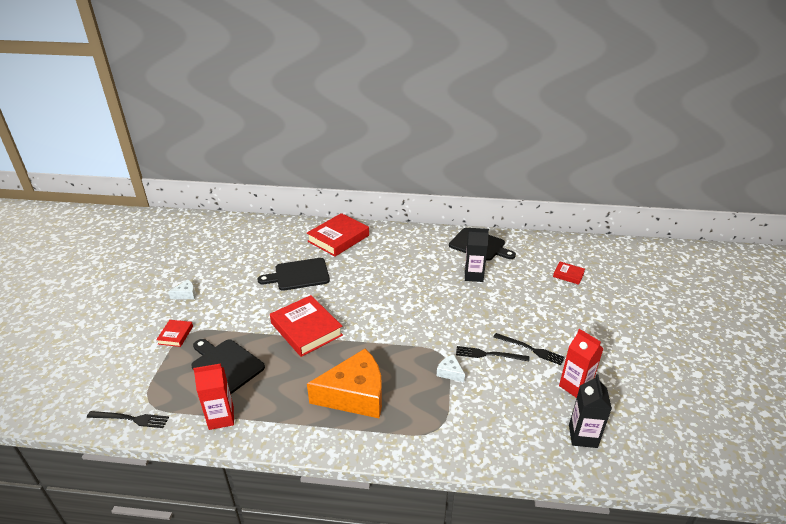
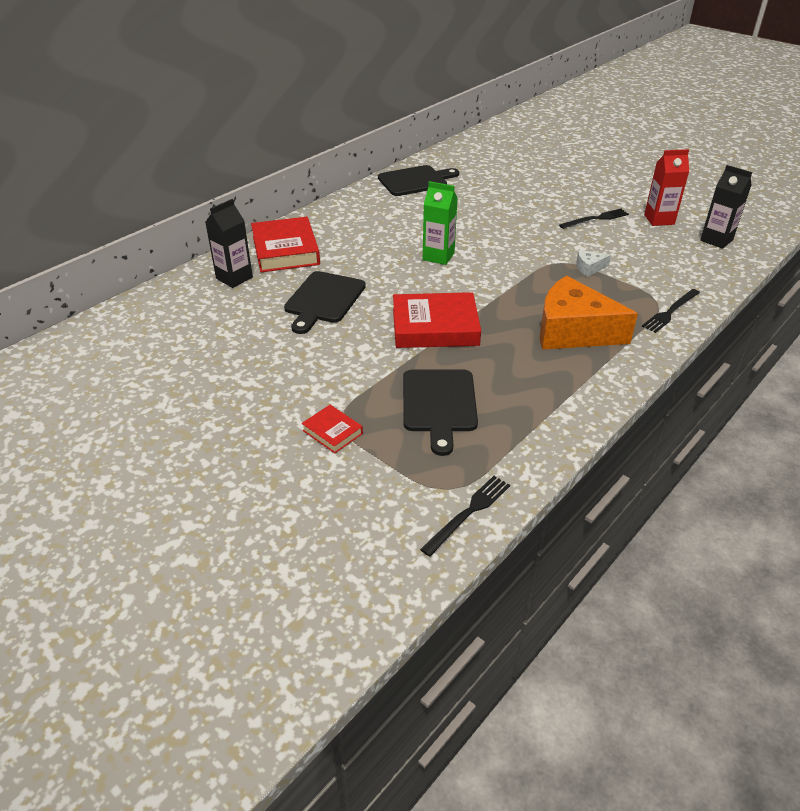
camera: 55 degrees left, 5 degrees up
white cheese [168,279,195,299] -> none
black cutting board [191,339,265,394] -> black cutting board turned 75 degrees counterclockwise [403,370,478,456]
red carton [193,363,234,430] -> none
orange cheese [307,348,382,418] -> orange cheese turned 90 degrees counterclockwise [540,276,638,350]
black fork [456,346,529,361] -> black fork moved to [642,289,700,333]
black carton [465,228,489,282] -> black carton moved to [205,199,253,288]
red book [553,262,585,285] -> none
none -> green carton [423,181,458,265]

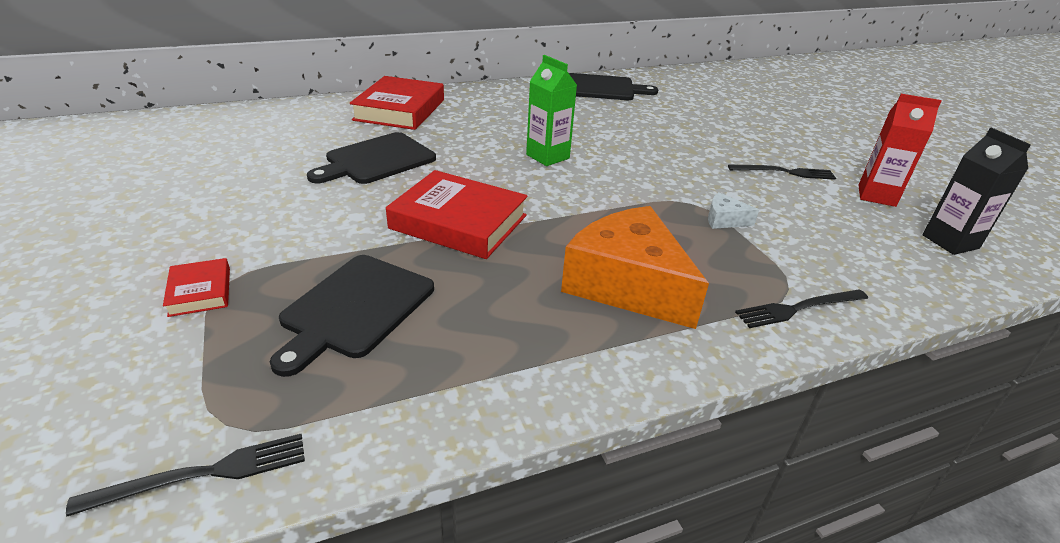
camera: 25 degrees right, 5 degrees down
black carton [205,199,253,288] -> none

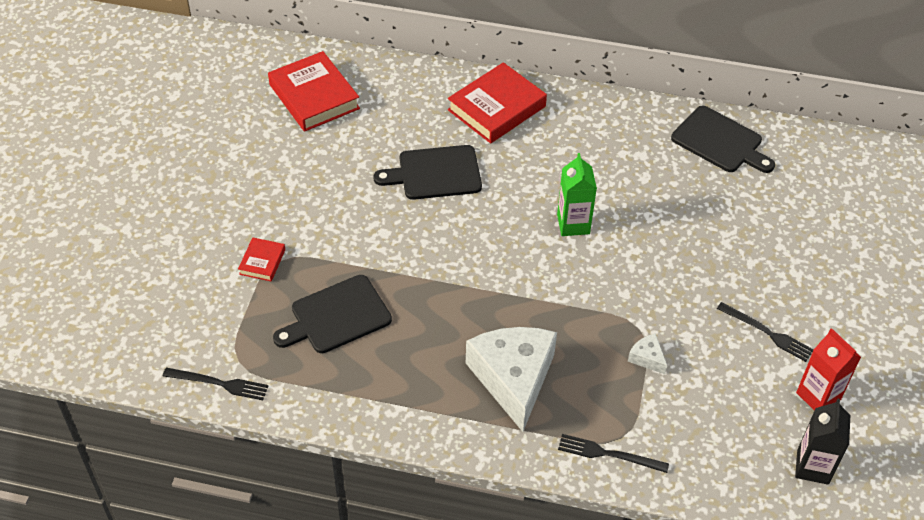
camera: 35 degrees right, 15 degrees up
red book [386,170,528,259] -> red book moved to [268,51,360,132]
orange cheese [561,206,709,329] -> white cheese [466,327,557,432]

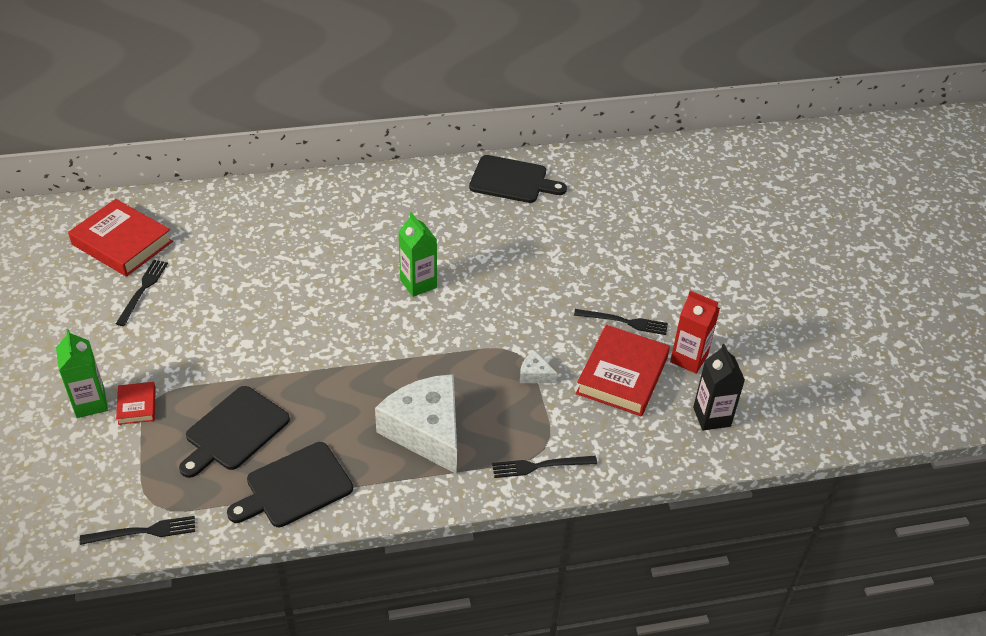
camera: 25 degrees left, 5 degrees down
black cutting board [373,145,482,200] -> black cutting board moved to [227,442,353,527]
red book [448,62,547,143] -> red book moved to [576,325,670,416]
none -> green carton [56,329,108,418]
none -> black fork [116,260,168,326]

